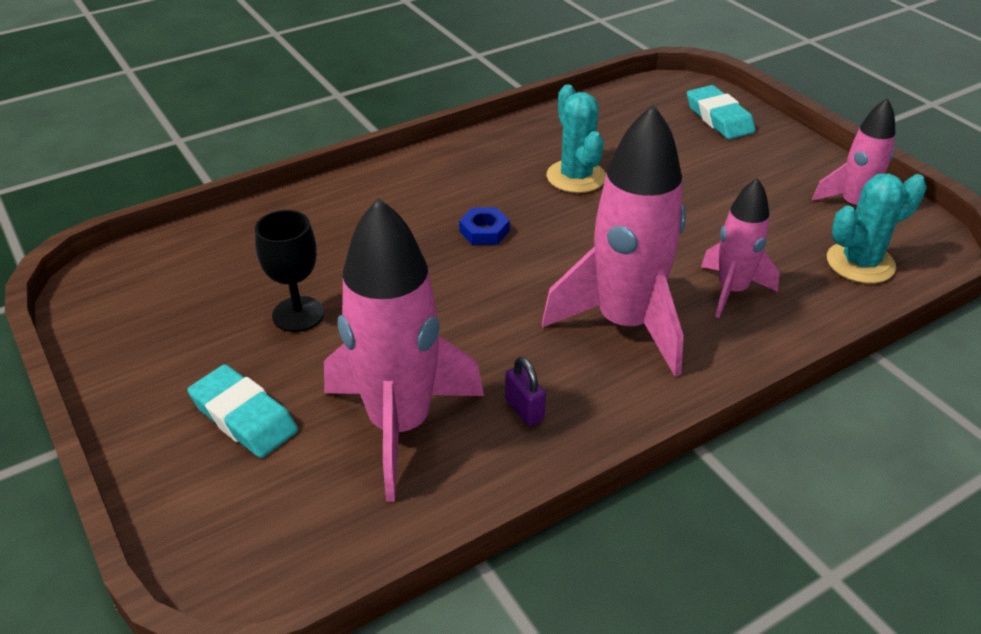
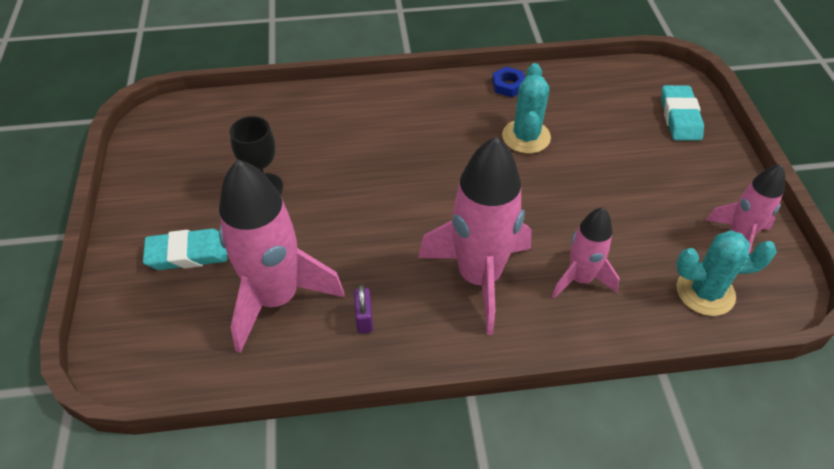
camera: 25 degrees right, 10 degrees up
turquoise eraser [187,364,298,458] -> turquoise eraser turned 75 degrees counterclockwise [143,229,228,270]
blue nut [459,207,510,245] -> blue nut moved to [492,67,525,97]

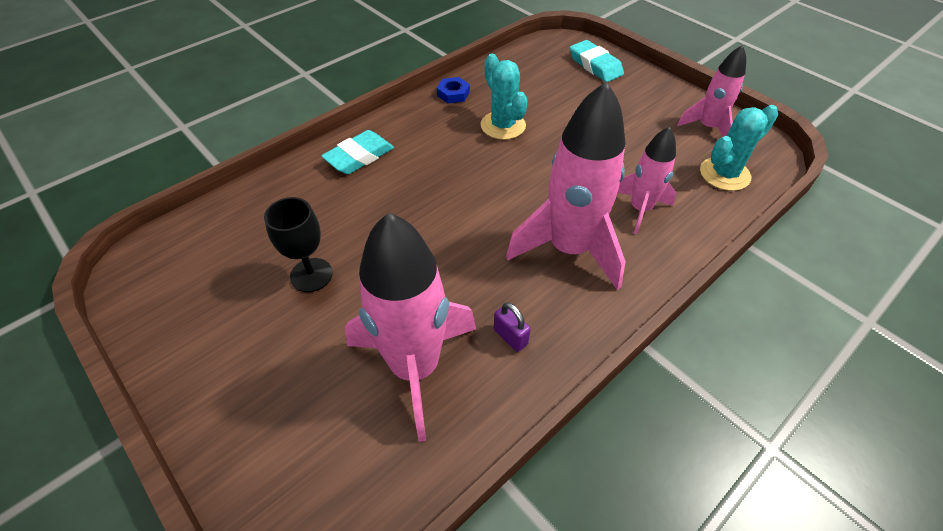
camera: 35 degrees left, 0 degrees up
turquoise eraser [143,229,228,270] -> turquoise eraser moved to [321,130,394,174]

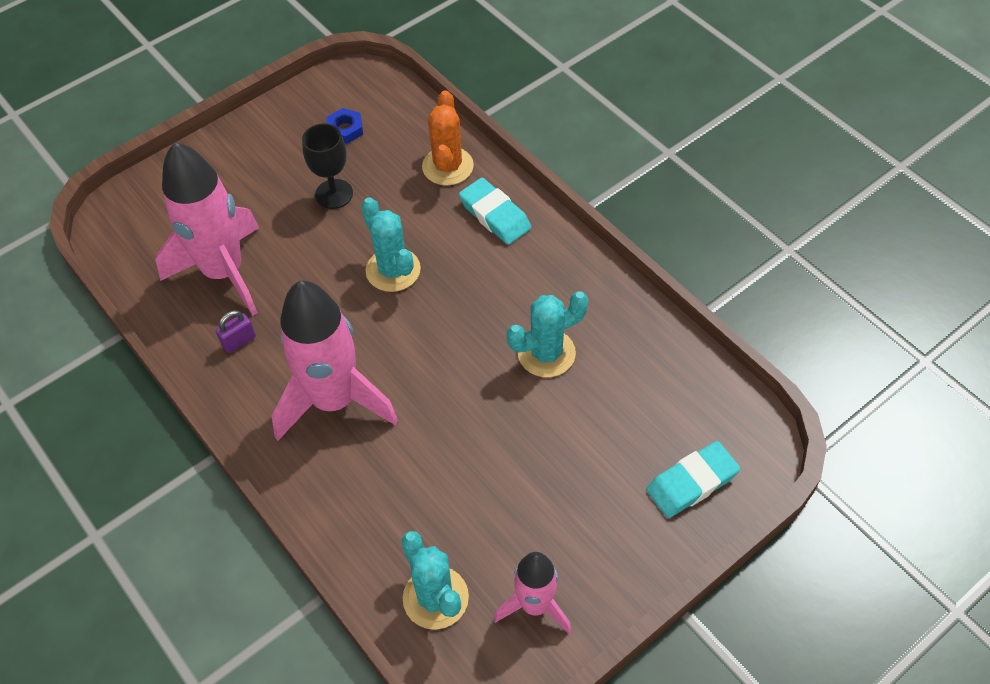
camera: 95 degrees right, 5 degrees up
blue nut [437,77,470,103] -> blue nut moved to [326,108,363,144]
pink rocket [617,126,676,234] -> none
none -> turquoise cactus [361,197,421,292]
none -> orange cactus [422,90,474,186]

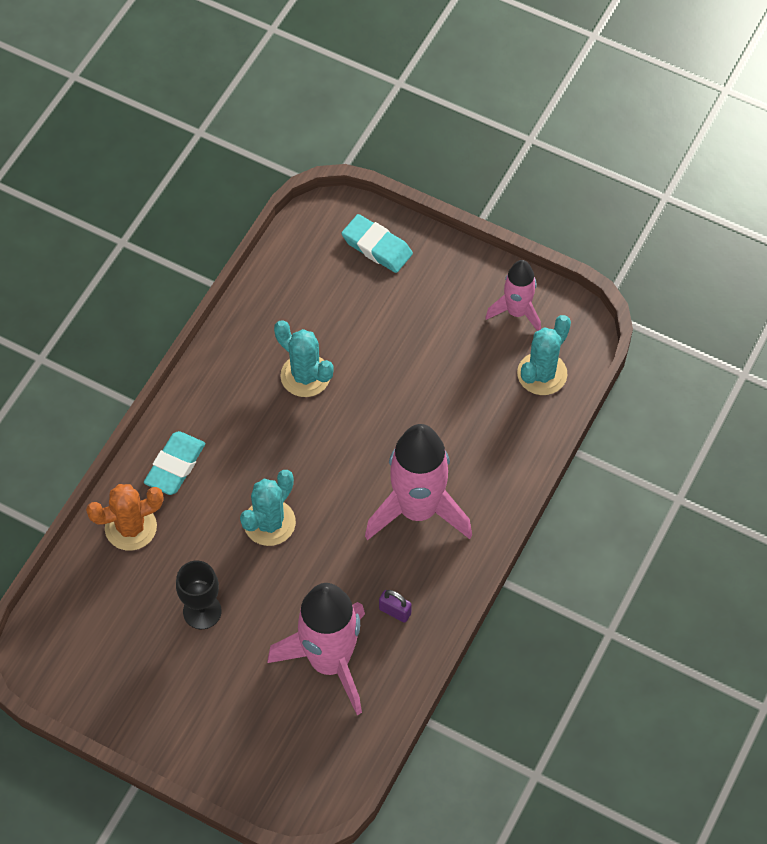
camera: 115 degrees left, 5 degrees up
blue nut [326,108,363,144] -> none

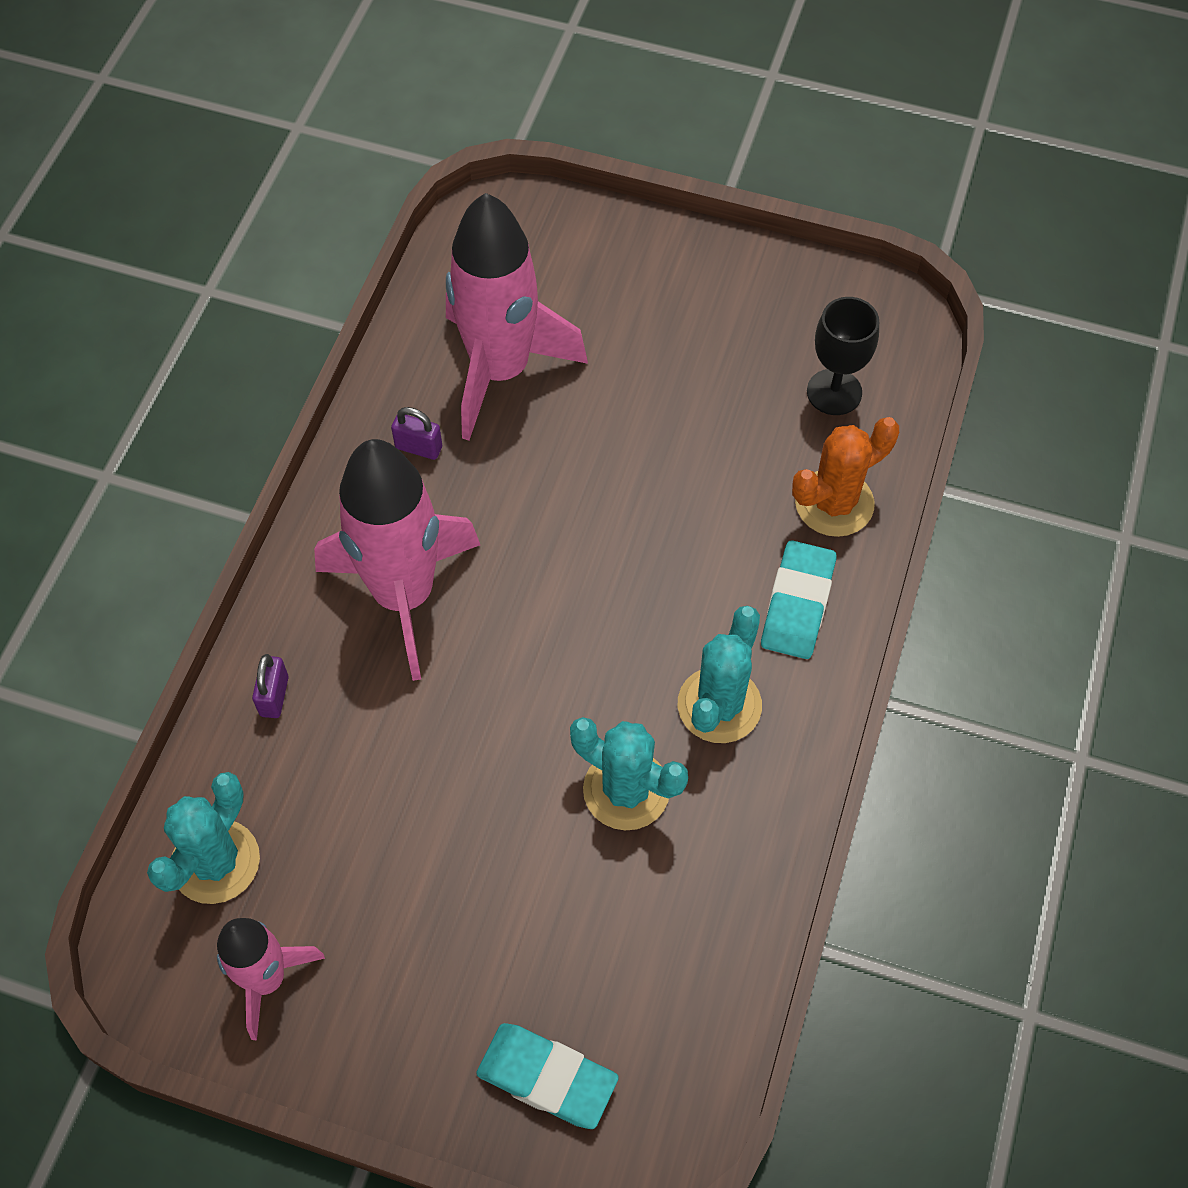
camera: 170 degrees right, 0 degrees up
black goblet [176,560,222,629] -> black goblet moved to [807,297,879,415]
turquoise cactus [240,470,296,546] -> turquoise cactus moved to [678,606,762,743]
none -> purple padlock [252,654,289,718]

